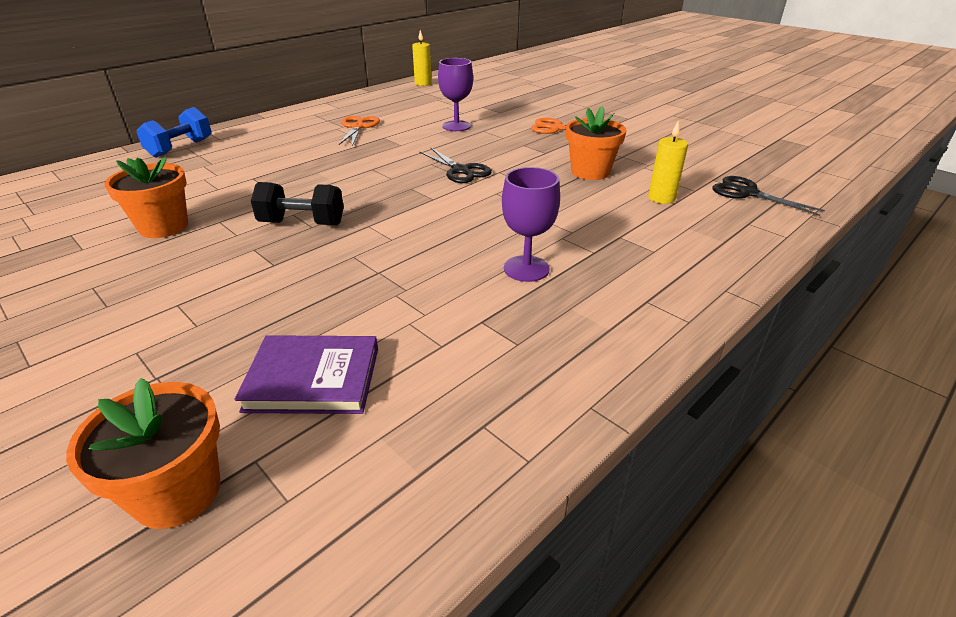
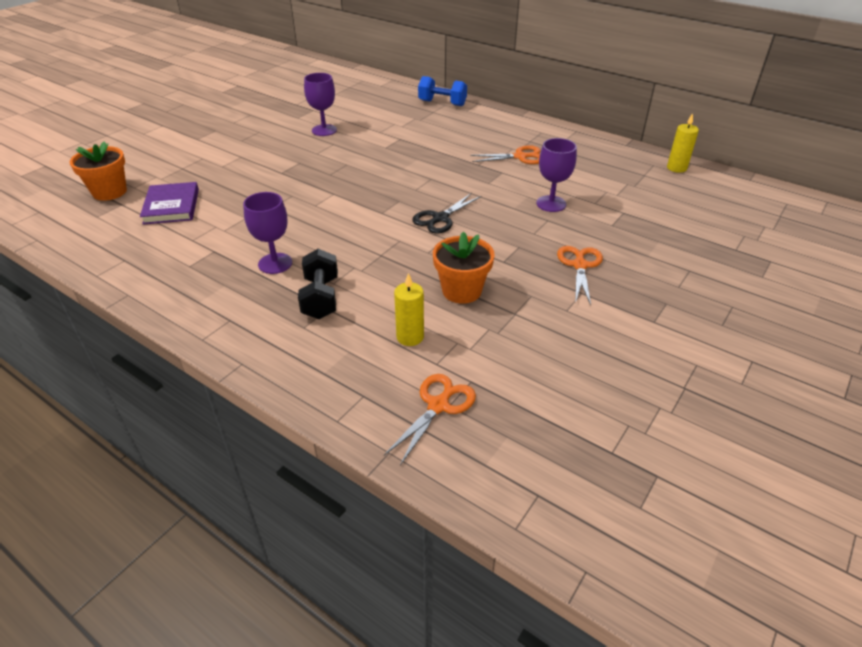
camera: 80 degrees right, 5 degrees up
orange flower pot [104,157,188,238] -> purple goblet [304,73,337,136]
black dumbbell [251,182,344,225] -> black dumbbell moved to [298,249,338,319]
black scissors [712,176,825,216] -> orange scissors [384,374,476,465]

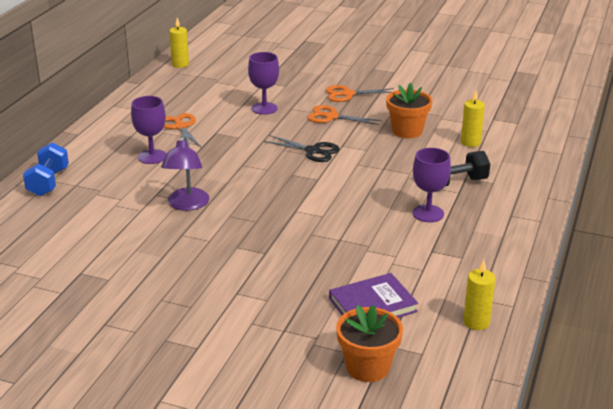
camera: 105 degrees left, 10 degrees down
purple goblet [304,73,337,136] -> purple goblet moved to [131,96,166,164]
orange scissors [384,374,476,465] -> orange scissors moved to [307,105,382,125]
none -> purple lamp [161,136,209,211]
none -> yellow candle [463,260,495,330]

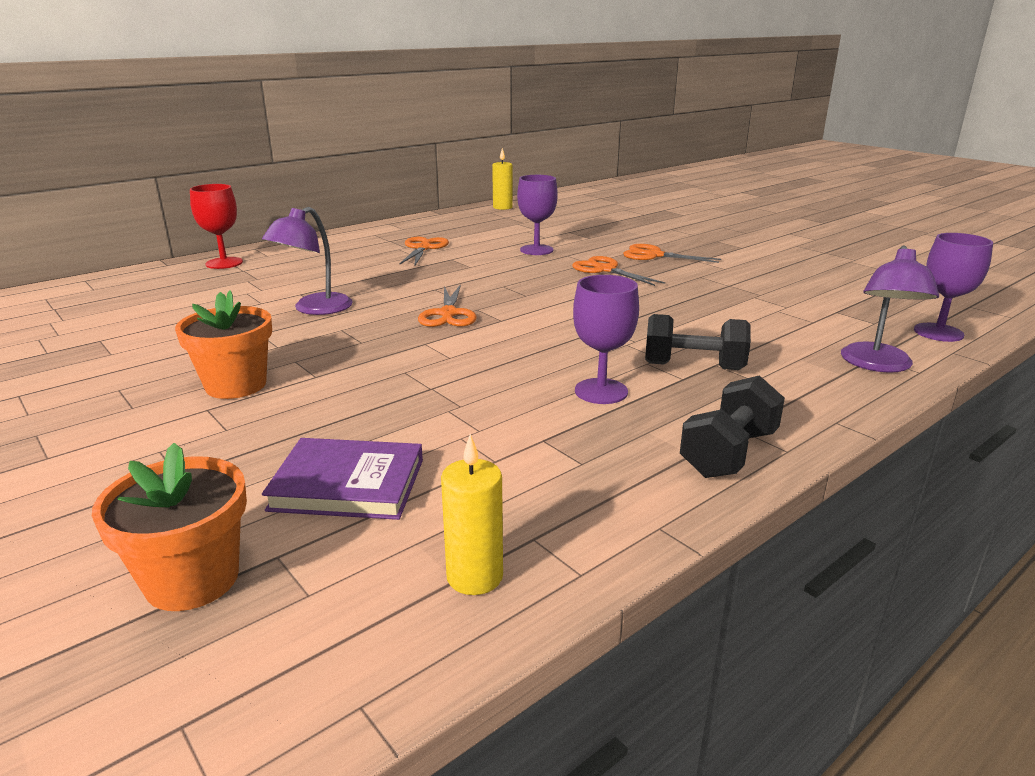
camera: 30 degrees right, 5 degrees down
blue dumbbell [23,142,69,196] -> red goblet [190,184,243,269]
purple goblet [131,96,166,164] -> purple goblet moved to [914,233,993,342]
black scissors [264,135,339,162] -> none
orange flower pot [386,83,433,138] -> orange flower pot moved to [175,290,272,399]
yellow candle [461,91,485,147] -> none
none -> orange scissors [418,284,477,327]
none -> black dumbbell [680,375,785,478]
none -> purple lamp [841,246,939,373]

